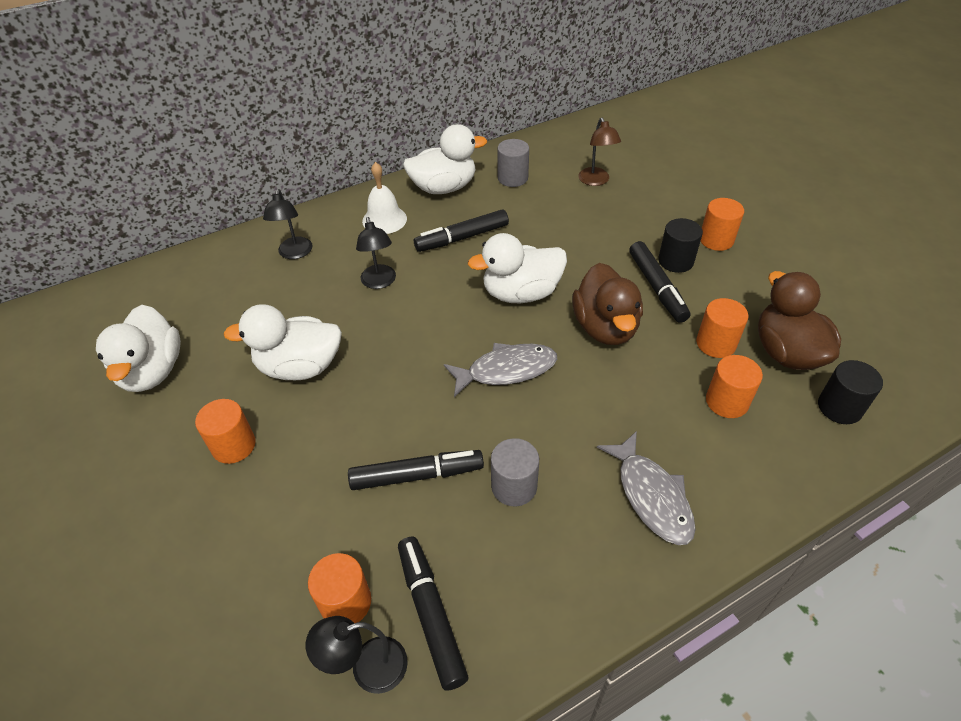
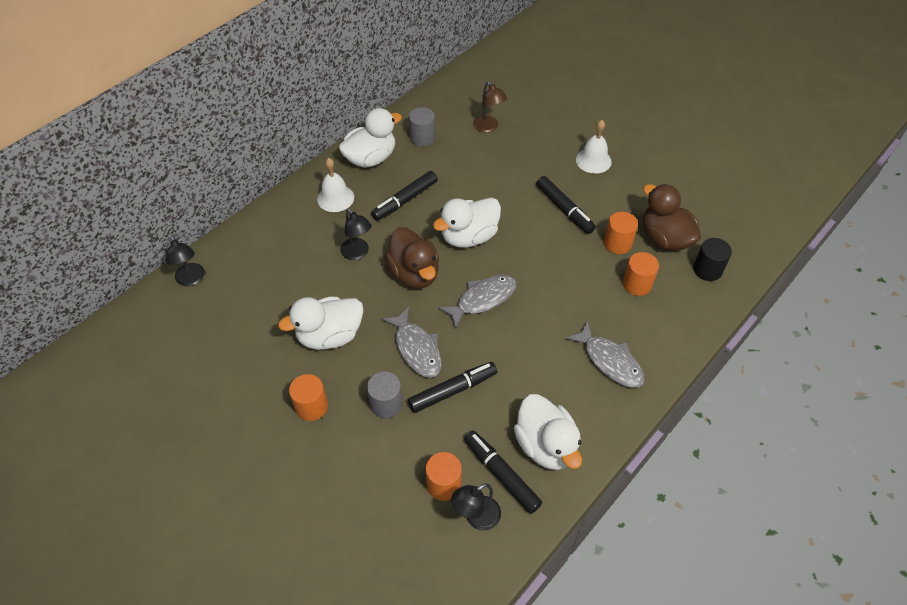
camera: 20 degrees left, 5 degrees up
white duck [96,305,181,392] -> white duck moved to [514,394,582,470]
black lamp [263,189,312,259] -> black lamp moved to [166,235,205,286]
grey cylinder [491,438,539,506] -> grey cylinder moved to [367,371,403,418]
brown duck [572,263,643,345] -> brown duck moved to [384,227,439,289]
black cylinder [658,218,703,273] -> none
orange cylinder [700,198,744,251] -> white bell [576,120,612,174]
none -> grey fish [381,307,442,378]

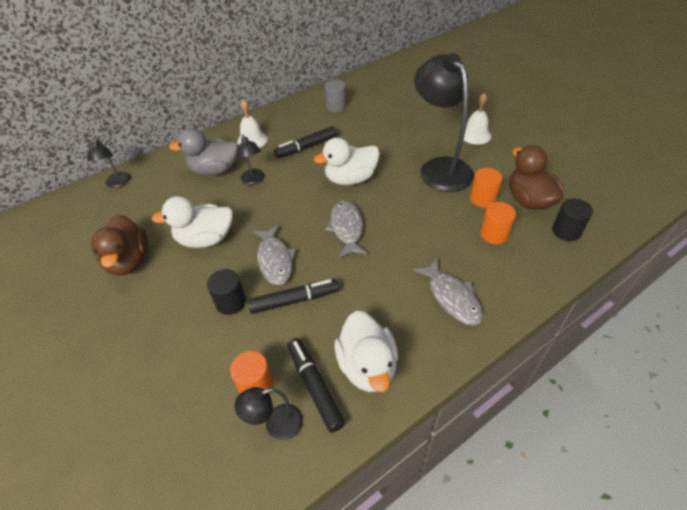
camera: 15 degrees right, 5 degrees down
orange cylinder [289,374,328,421] -> none
white duck [338,108,402,168] -> none
grey cylinder [367,371,403,418] -> black cylinder [207,269,246,315]
brown duck [384,227,439,289] -> brown duck moved to [91,215,148,276]
grey fish [438,275,517,329] -> grey fish turned 75 degrees counterclockwise [325,200,367,258]
brown lamp [473,81,507,133] -> none
black marker [536,176,596,234] -> black lamp [414,53,474,192]
none -> grey duck [169,128,239,176]

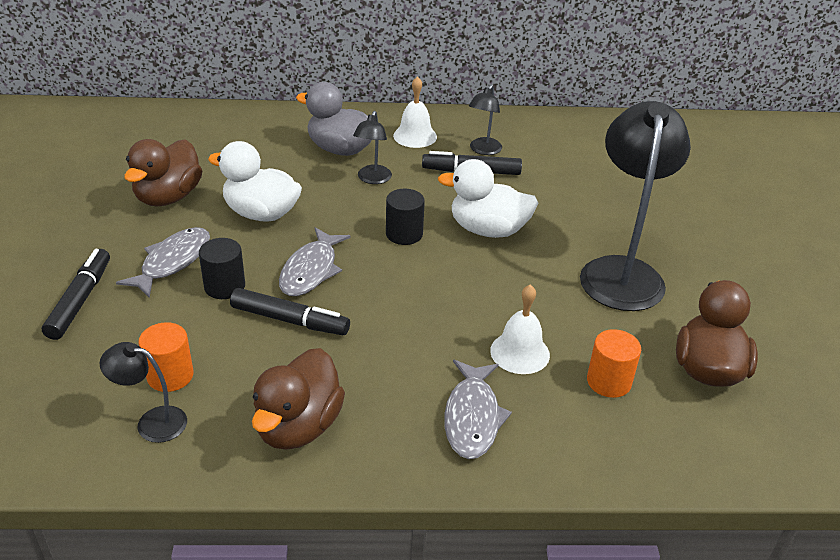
camera: 30 degrees right, 10 degrees down
black lamp [87,138,130,188] -> black lamp moved to [469,85,502,155]
black marker [288,338,345,433] -> black marker moved to [42,249,110,340]
grey cylinder [324,80,347,112] -> none
grey fish [325,200,367,258] -> grey fish moved to [116,227,210,298]
white duck [335,311,398,392] -> brown duck [252,348,345,450]
white bell [464,93,491,145] -> white bell moved to [490,284,550,374]
orange cylinder [470,168,502,208] -> none
black cylinder [552,198,593,241] -> black cylinder moved to [386,189,425,245]

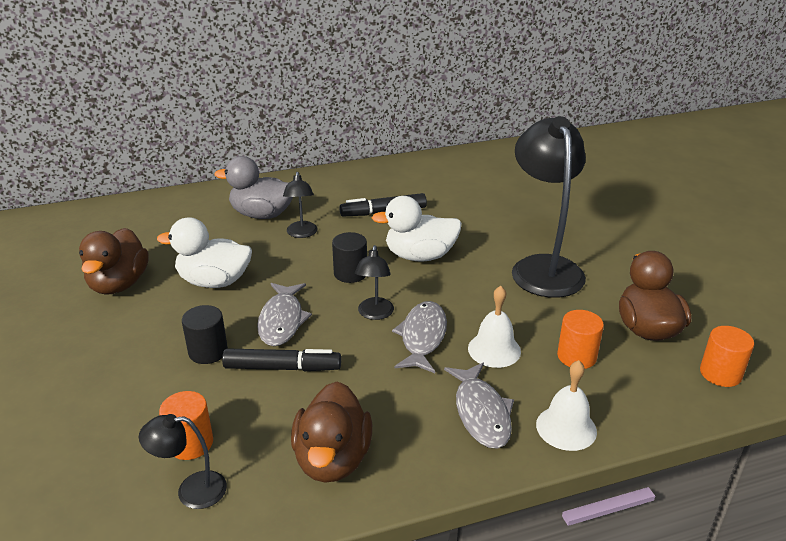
camera: 15 degrees left, 5 degrees down
black marker [42,249,110,340] -> none
grey fish [116,227,210,298] -> grey fish moved to [392,301,447,373]
white bell [393,76,437,148] -> white bell moved to [536,360,597,451]
black lamp [469,85,502,155] -> black lamp moved to [355,245,394,320]
none -> orange cylinder [700,326,754,387]

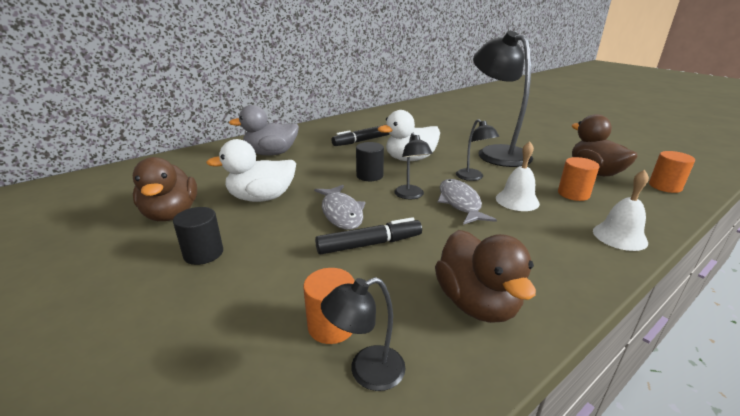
camera: 20 degrees left, 5 degrees down
black cylinder [182,305,228,364] -> black cylinder moved to [173,207,223,265]
black lamp [283,172,318,238] -> black lamp moved to [456,119,499,181]
grey fish [444,362,514,449] -> none

